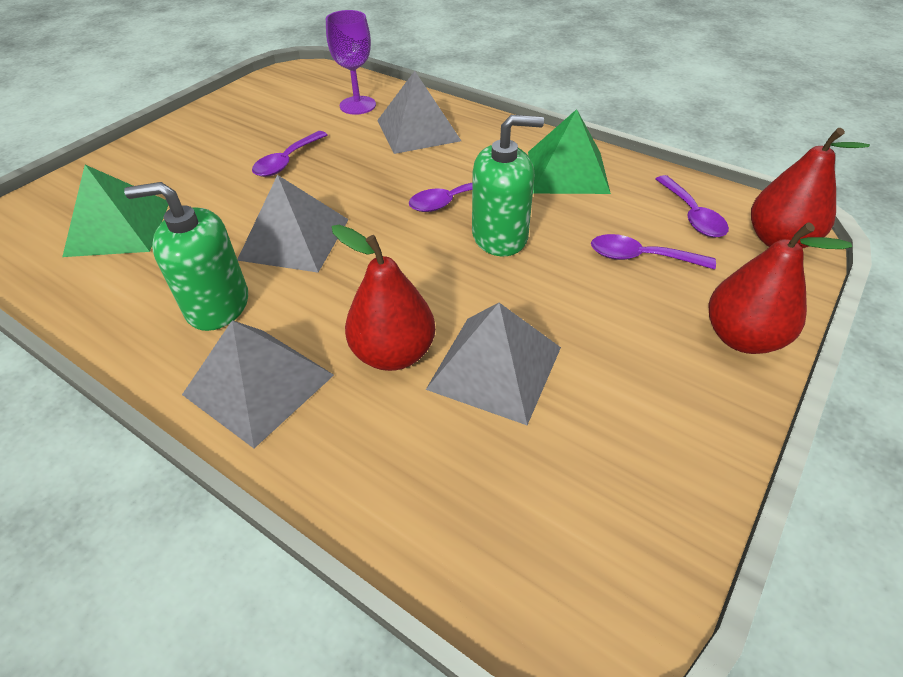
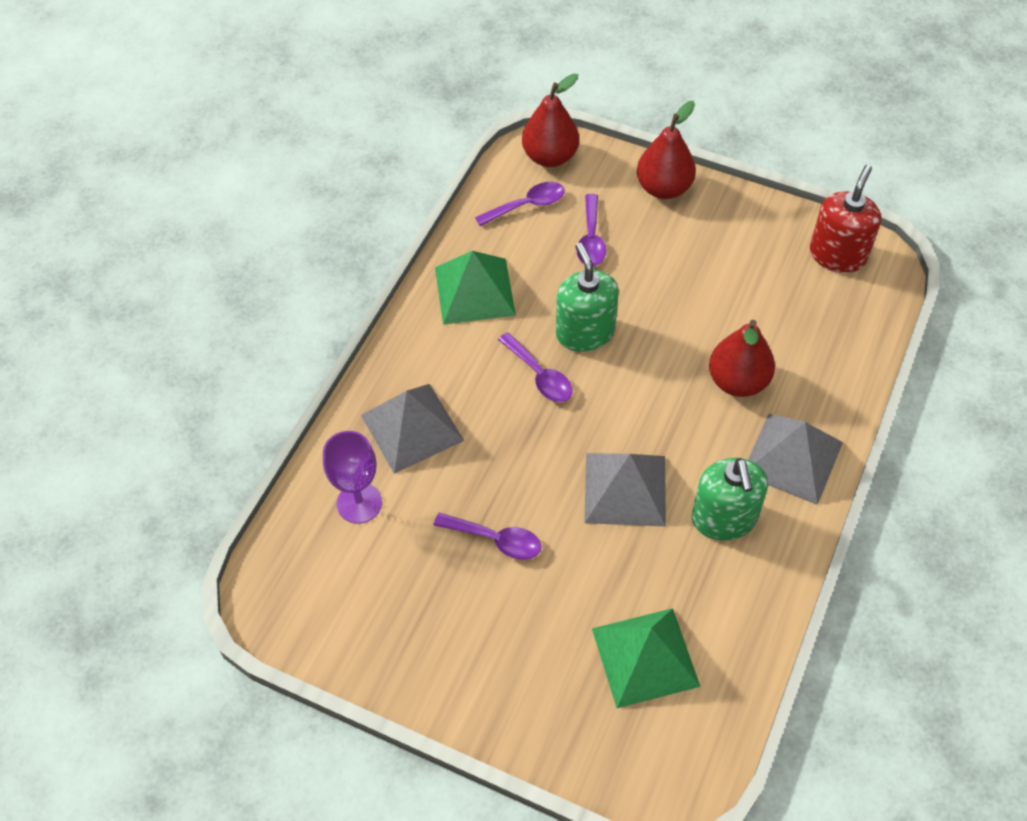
camera: 100 degrees left, 10 degrees up
grey pyramid [426,303,561,425] -> none
none -> red soap dispenser [810,165,881,273]

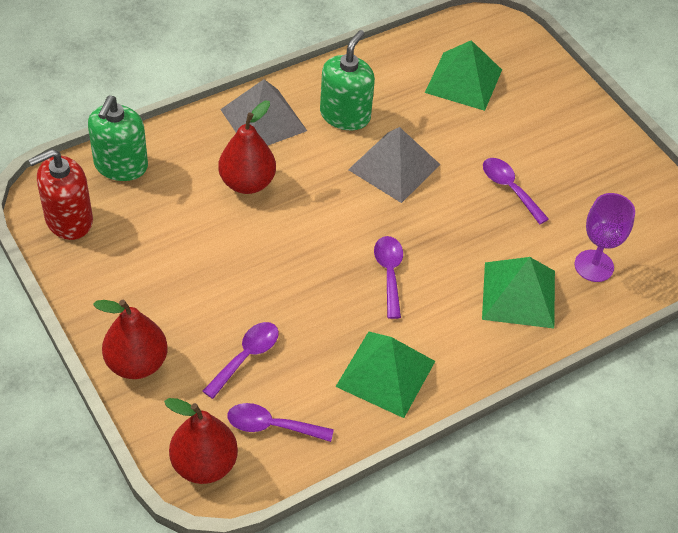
camera: 150 degrees left, 5 degrees down
grey pyramid [361,384,464,474] -> green pyramid [482,257,555,328]
green soap dispenser [556,243,619,352] -> green soap dispenser moved to [88,96,148,181]

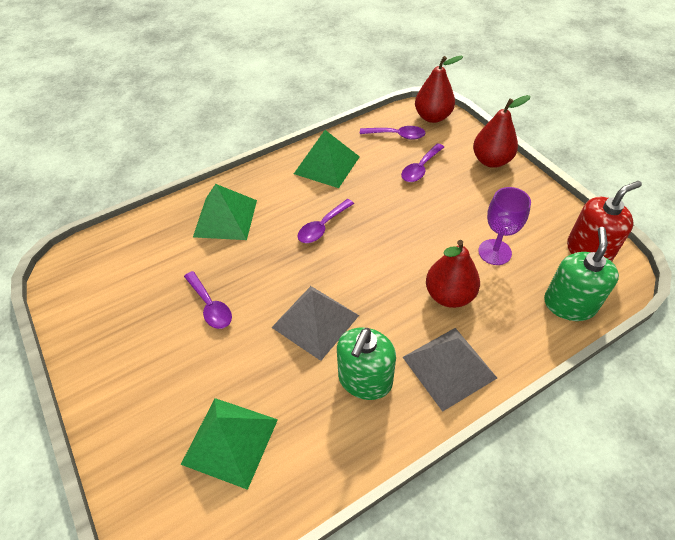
camera: 175 degrees left, 0 degrees up
purple spoon [374,236,403,319] -> purple spoon turned 45 degrees clockwise [297,199,354,243]
purple goblet [574,193,635,282] -> purple goblet moved to [478,187,531,265]

